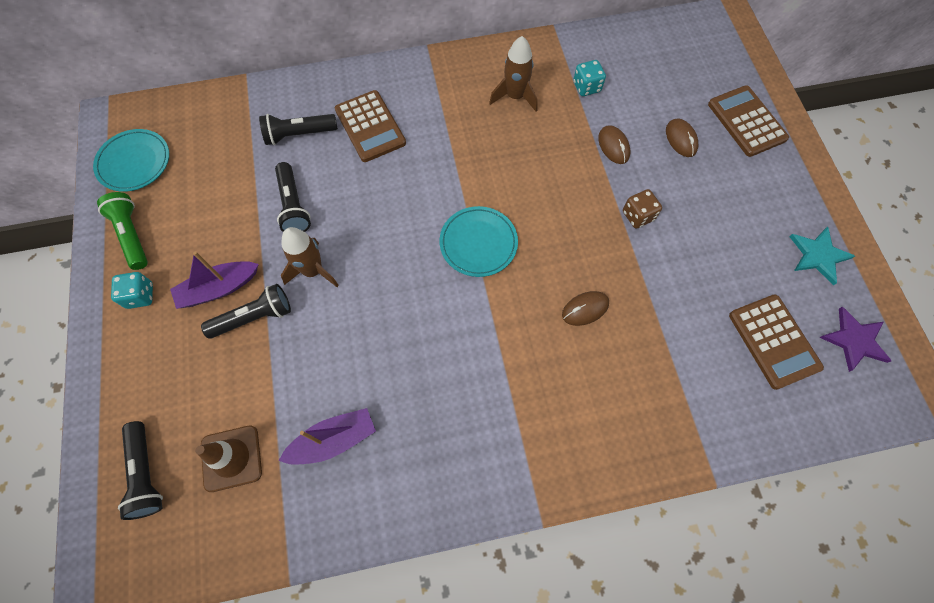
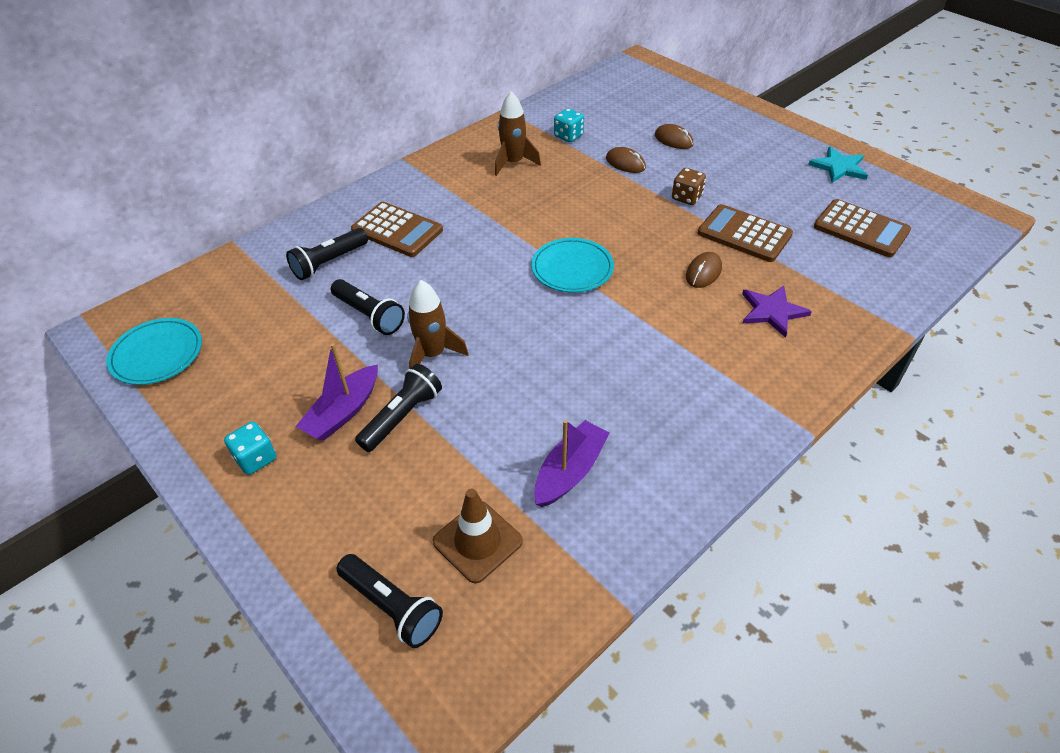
camera: 30 degrees left, 20 degrees down
green flashlight [97,192,148,270] -> none
brown calculator [708,85,789,157] -> brown calculator moved to [698,204,793,262]
purple star [819,307,891,372] -> purple star moved to [742,286,812,338]

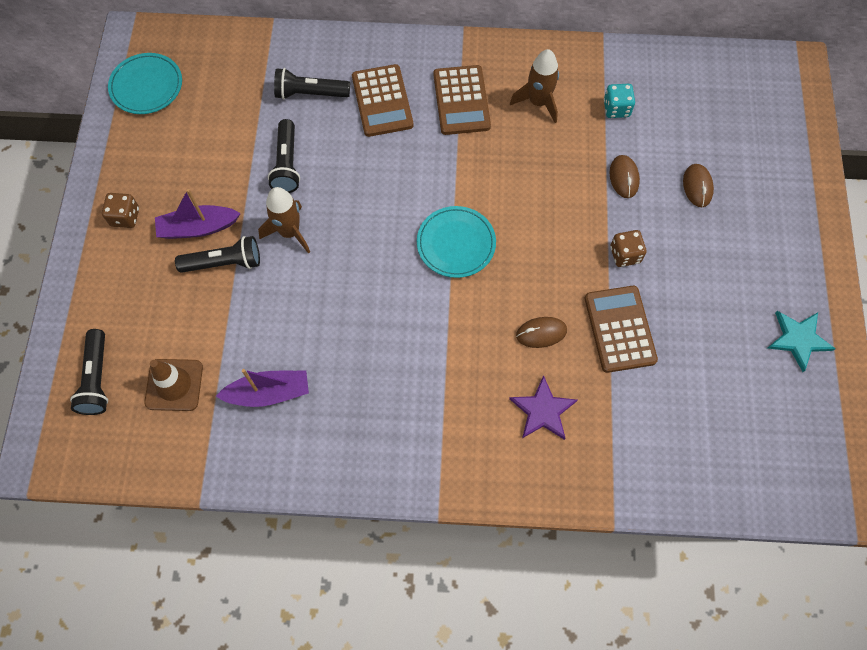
camera: 45 degrees right, 20 degrees up
turquoise dice [224,421,276,475] -> brown dice [102,193,139,228]
brown calculator [814,199,911,257] -> brown calculator moved to [433,65,491,135]

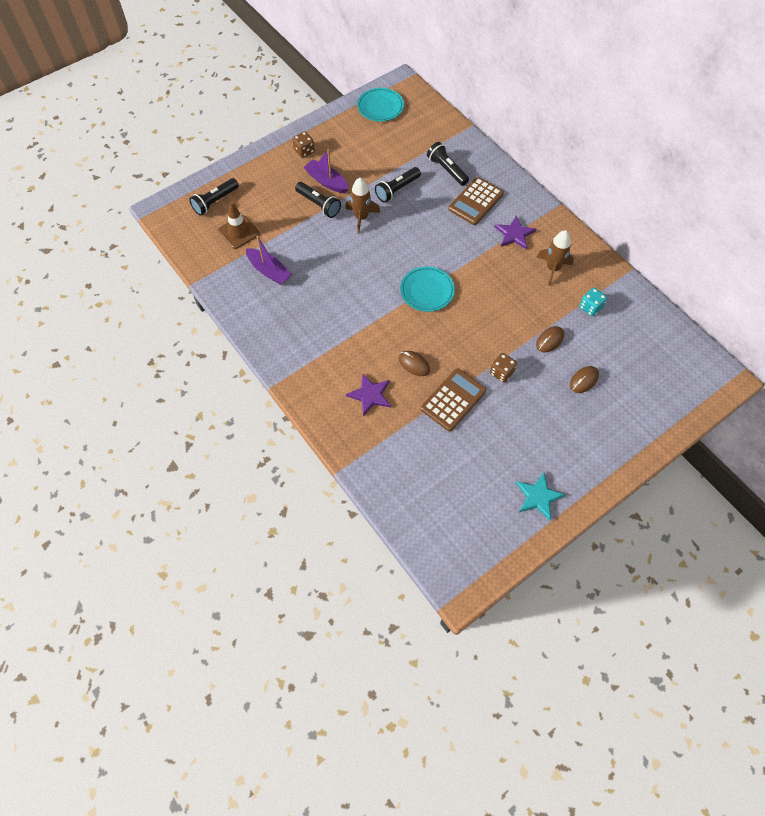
camera: 50 degrees right, 5 degrees down
brown calculator [433,65,491,135] -> purple star [495,215,536,250]

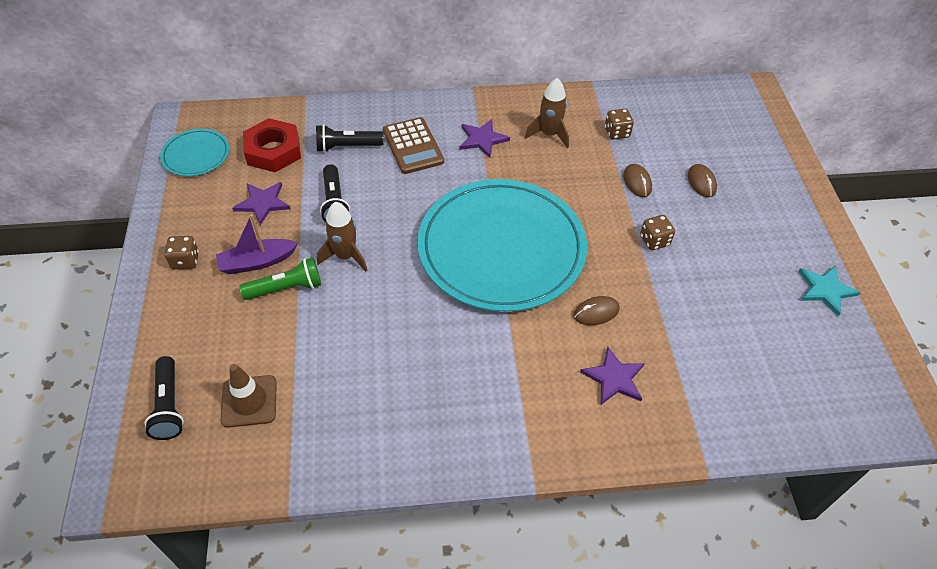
camera: 60 degrees left, 10 degrees down
purple boat [246,236,292,285] -> none
black flashlight [295,182,341,218] -> green flashlight [239,257,321,300]
turquoise plate [400,266,455,312] -> turquoise plate [417,179,587,312], size x2.29
brown calculator [421,369,486,431] -> none
turquoise dice [579,288,607,316] -> brown dice [605,109,634,140]
none -> purple star [232,182,290,225]
none -> red nut [243,118,301,172]

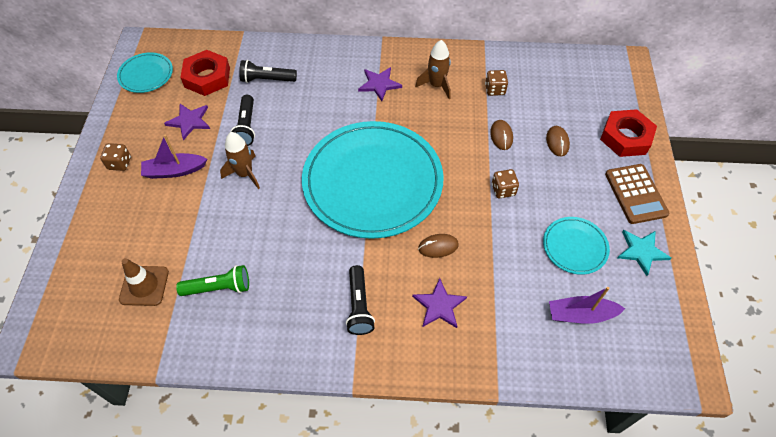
camera: 10 degrees right, 5 degrees up
black flashlight [145,356,184,440] -> black flashlight moved to [346,265,375,335]
green flashlight [239,257,321,300] -> green flashlight moved to [176,265,249,296]
brown calculator [383,117,444,174] -> brown calculator moved to [605,164,669,224]
none -> turquoise plate [543,217,610,275]
none -> purple boat [549,287,625,324]
none -> red nut [600,109,657,157]

